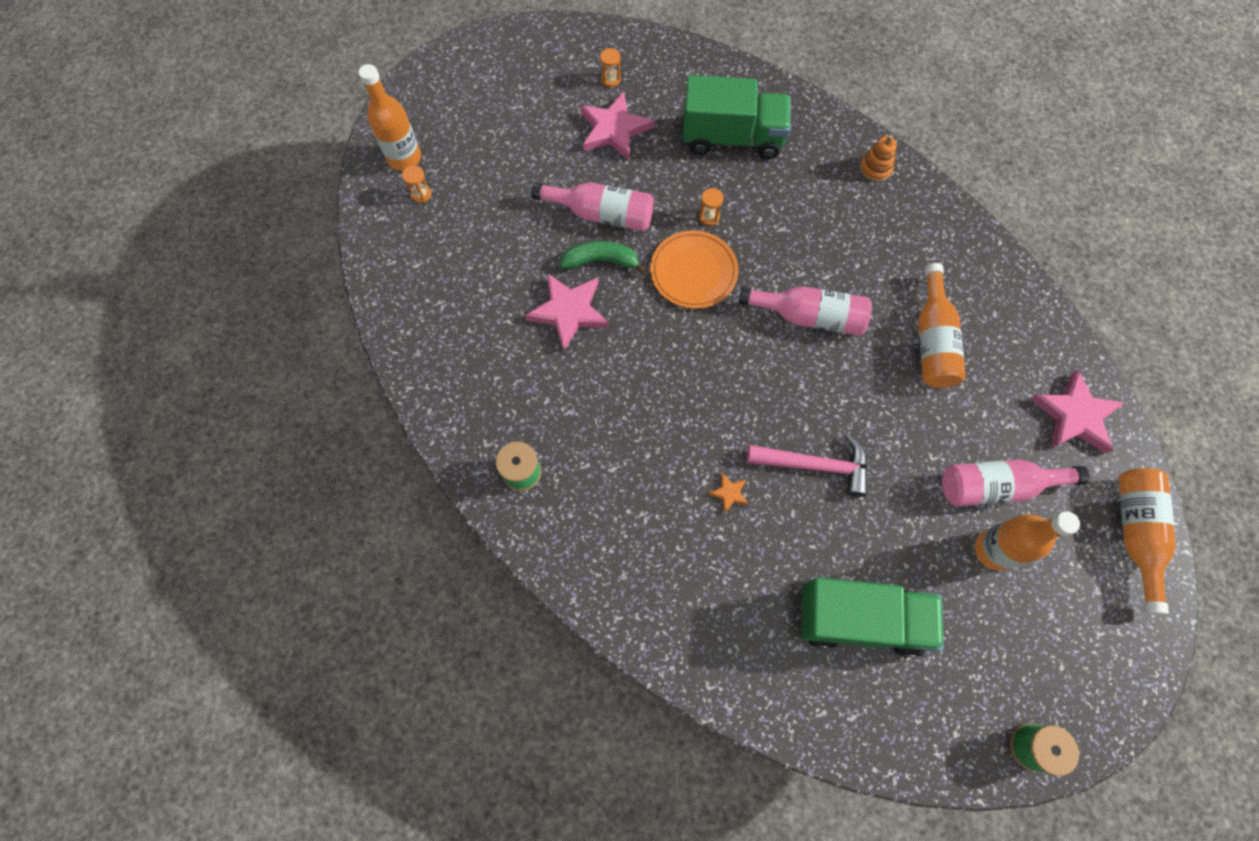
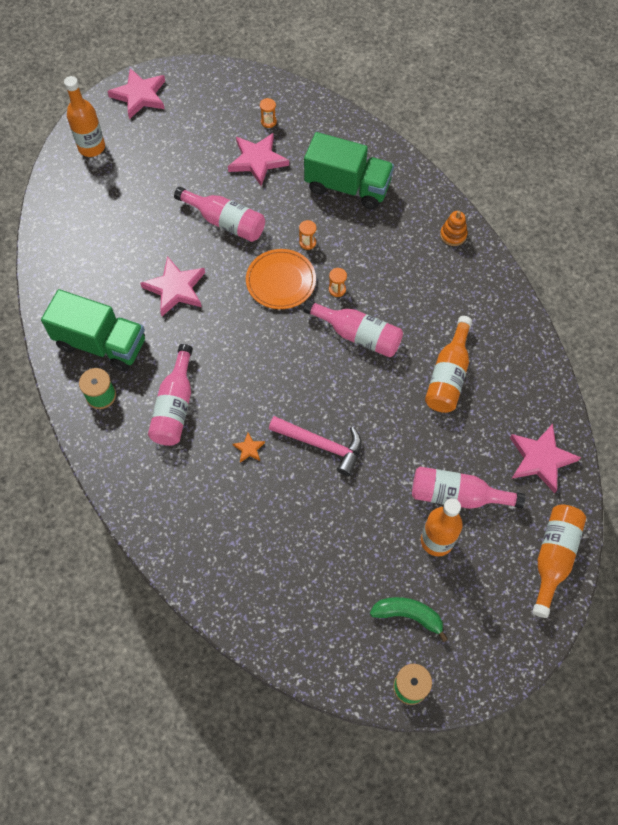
camera: 15 degrees right, 5 degrees down
orange hourglass [402,165,431,203] -> orange hourglass moved to [329,268,347,297]
green banana [560,241,646,274] -> green banana moved to [370,597,448,642]
green truck [801,577,944,657] -> green truck moved to [41,289,145,371]
none -> pink star [107,68,165,119]
none -> pink bottle [148,344,193,446]

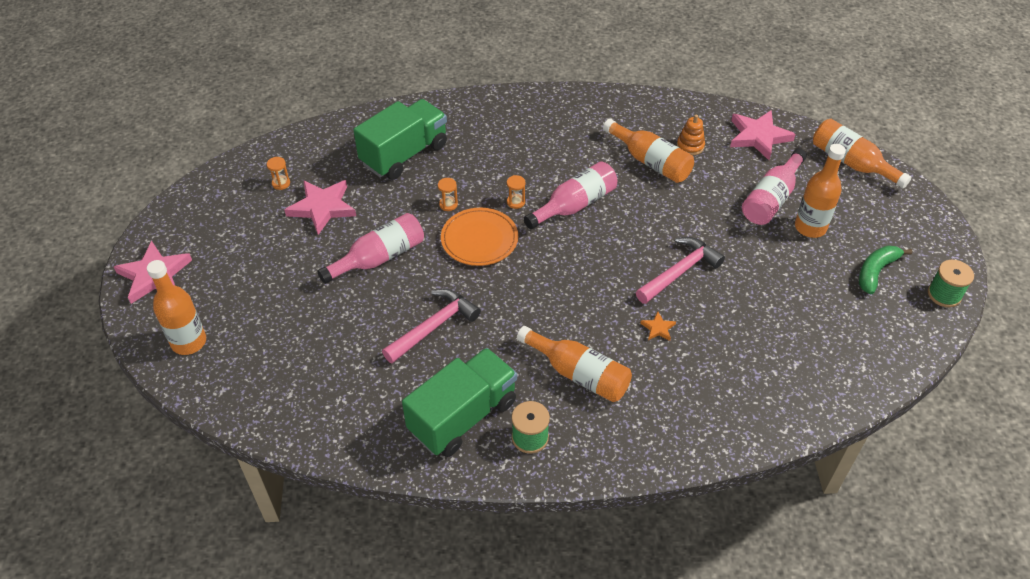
camera: 65 degrees left, 15 degrees down
pink star [140,256,205,316] -> pink hammer [382,289,481,363]
pink bottle [148,344,193,446] -> orange bottle [517,326,632,402]
orange stacking toy [440,211,467,246] -> orange stacking toy moved to [677,114,705,155]

